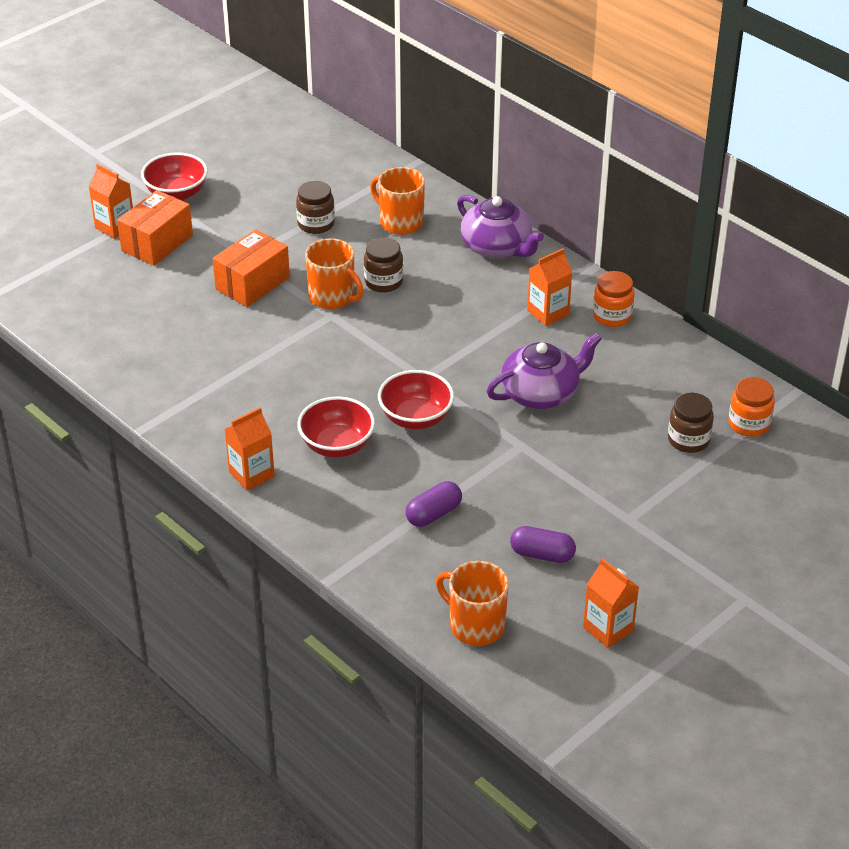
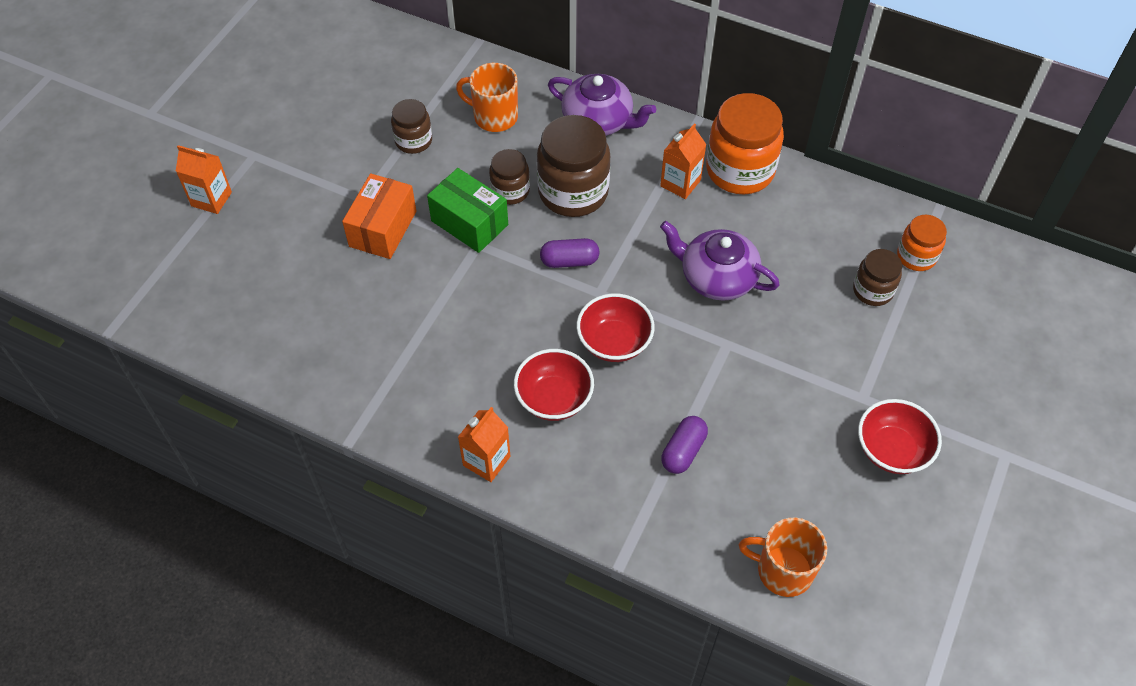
camera: 20 degrees left, 15 degrees up
orange box [117,190,193,266] -> none
red bowl [141,153,208,201] -> red bowl moved to [858,399,942,474]
orange mug [305,238,364,309] -> green box [427,168,508,253]
purple teapot [487,333,602,409] -> purple teapot turned 105 degrees counterclockwise [660,221,780,301]
purple capsule [510,526,576,563] -> purple capsule moved to [540,238,600,268]
orange carton [583,558,639,648] -> none
orange jar [593,271,635,327] -> orange jar [706,93,784,194], size x1.80
none -> brown jar [537,115,611,217]

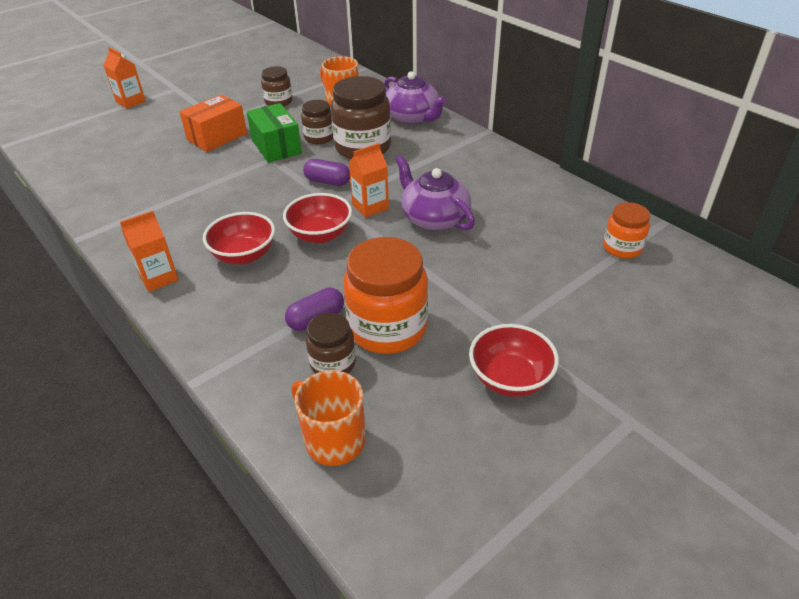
camera: 25 degrees right, 15 degrees down
orange carton [660,124,706,199] -> orange carton moved to [349,143,389,218]
orange jar [706,93,784,194] -> orange jar moved to [343,237,428,354]
brown jar [853,249,902,306] -> brown jar moved to [306,313,356,374]

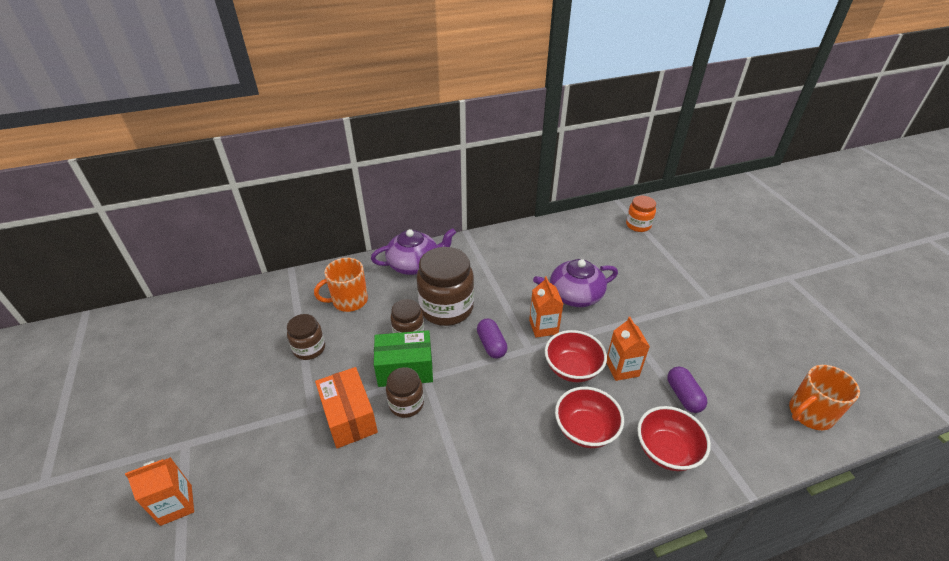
camera: 70 degrees left, 0 degrees up
orange carton [120,211,179,292] -> orange carton moved to [606,317,650,381]
purple capsule [303,159,350,186] -> purple capsule turned 60 degrees counterclockwise [477,319,507,359]
brown jar [306,313,356,374] -> brown jar moved to [386,367,424,418]
orange jar [343,237,428,354] -> none
red bowl [469,324,559,397] -> red bowl moved to [637,406,711,471]

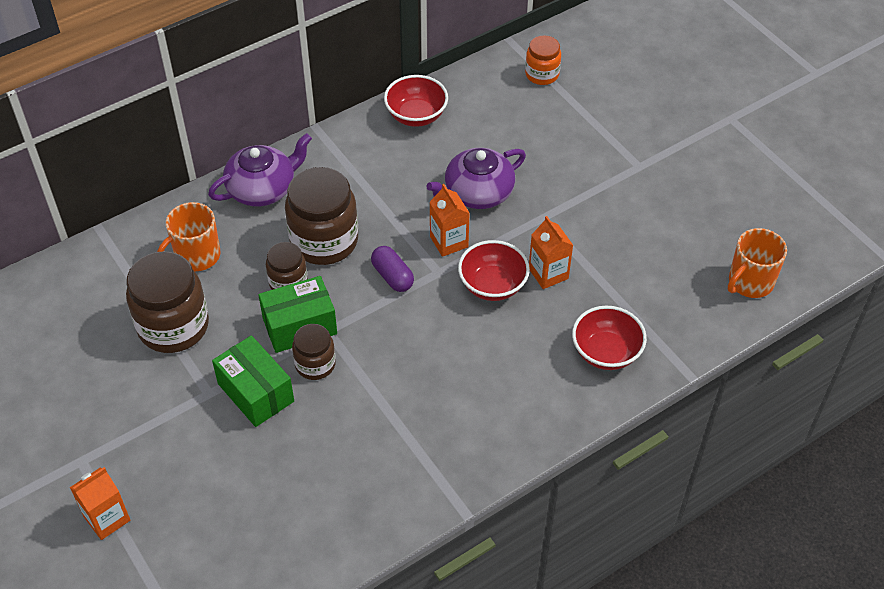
camera: 15 degrees left, 10 degrees up
brown jar [287,314,325,360] -> brown jar [126,251,209,353], size x1.80
orange box [315,367,378,448] -> green box [212,335,294,427]
red bowl [555,387,624,448] -> red bowl moved to [384,75,448,127]
purple capsule [667,367,707,413] -> none

